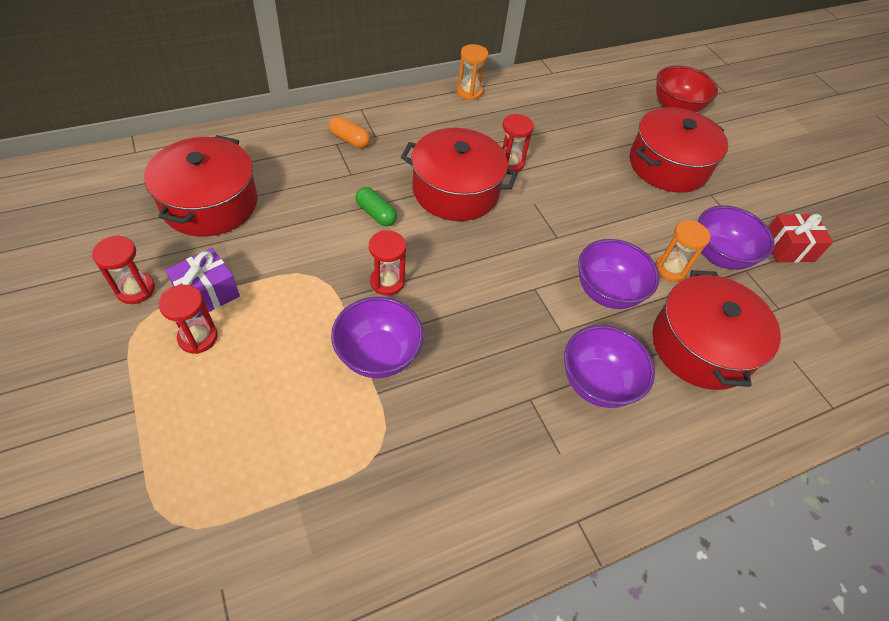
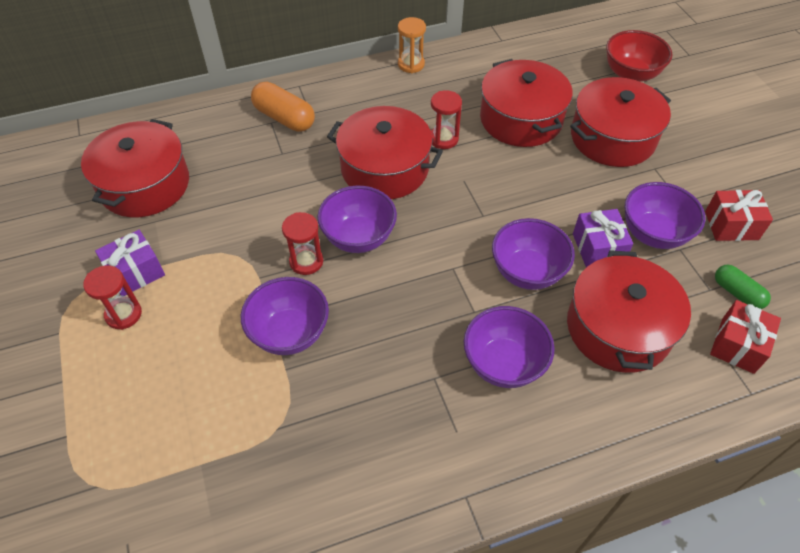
camera: 10 degrees right, 0 degrees up
red hourglass [92,235,155,304] -> none
orange capsule [329,116,370,148] -> orange capsule [251,82,315,132], size x1.58
green capsule [356,187,397,226] -> green capsule moved to [715,265,771,309]
orange hourglass [655,220,711,282] -> purple gift [573,209,633,267]
none -> purple bowl [317,186,397,253]
none -> red pot [480,59,573,147]
none -> red gift [710,300,781,374]

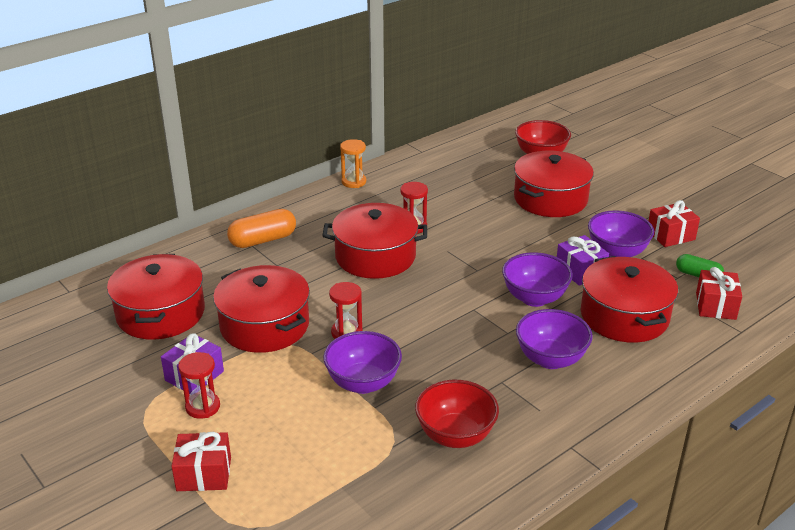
camera: 20 degrees left, 20 degrees down
orange capsule [251,82,315,132] -> orange capsule turned 45 degrees counterclockwise [227,209,296,248]
purple bowl [317,186,397,253] -> none
red pot [480,59,573,147] -> red pot moved to [213,265,310,353]
none -> red gift [172,432,231,491]
none -> red bowl [415,380,499,448]

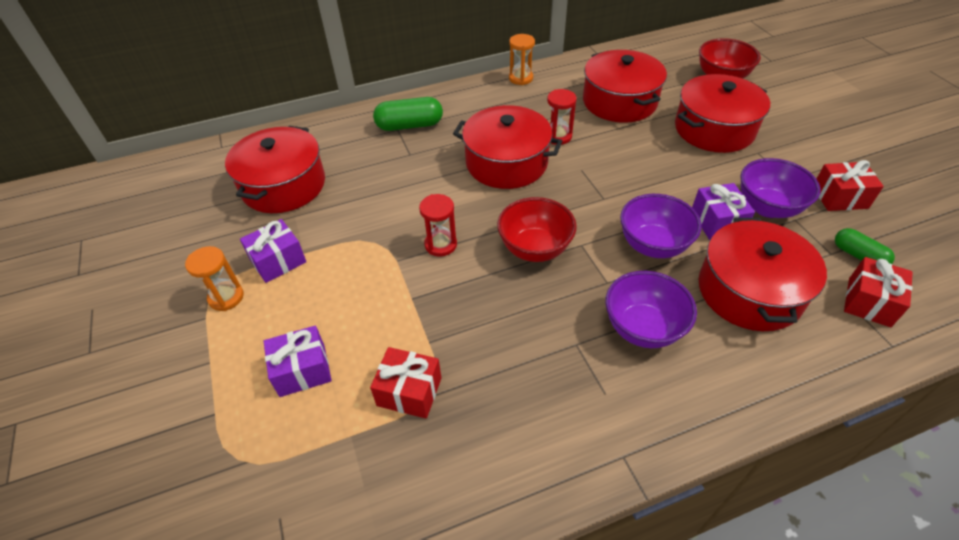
camera: 20 degrees right, 15 degrees up
red gift [172,432,231,491] -> red gift moved to [370,347,441,419]
red hourglass [178,352,220,419] -> none
red pot [213,265,310,353] -> red pot moved to [583,50,667,123]
orange capsule [227,209,296,248] -> green capsule [373,97,443,131]
purple bowl [323,331,402,394] -> none
red bowl [415,380,499,448] -> red bowl moved to [497,197,577,262]
none -> orange hourglass [185,246,244,311]
none -> purple gift [264,326,332,397]

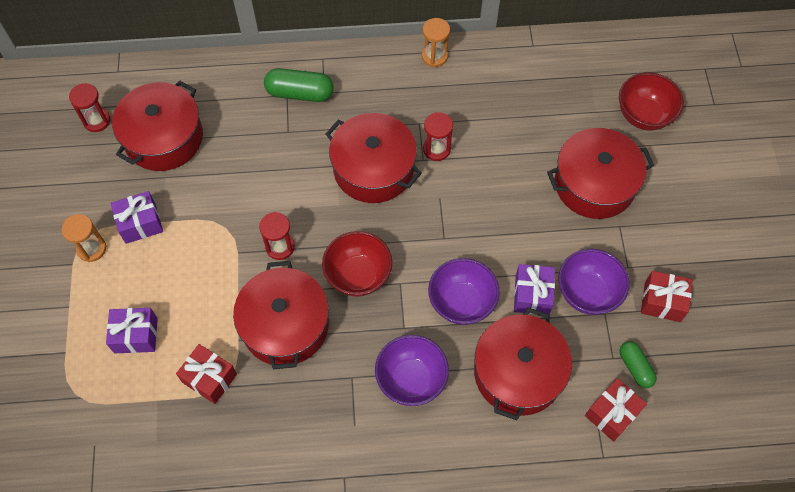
camera: 15 degrees right, 15 degrees up
red pot [583,50,667,123] -> red pot moved to [233,261,329,370]
none -> red hourglass [69,83,111,132]

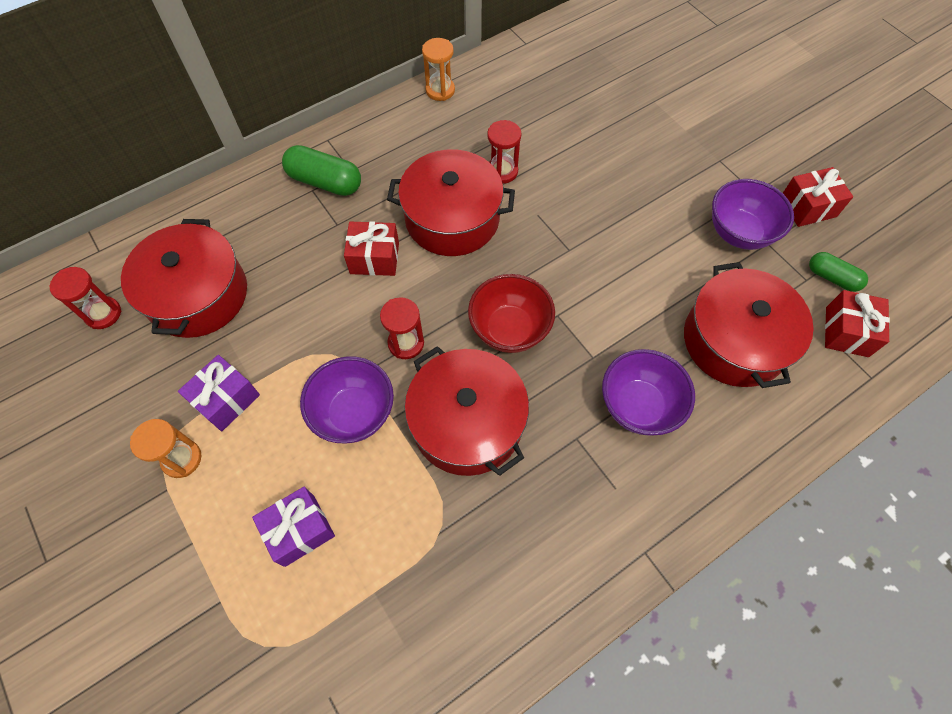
camera: 30 degrees left, 0 degrees up
red gift [176,344,237,404] -> red gift moved to [344,221,399,276]
green capsule [264,68,334,102] -> green capsule turned 45 degrees clockwise [282,145,361,196]
purple bowl [428,258,500,325] -> purple bowl moved to [300,356,394,443]
purple gift [514,264,555,314] -> none
red pot [547,128,654,219] -> none
red bowl [619,73,684,130] -> none

